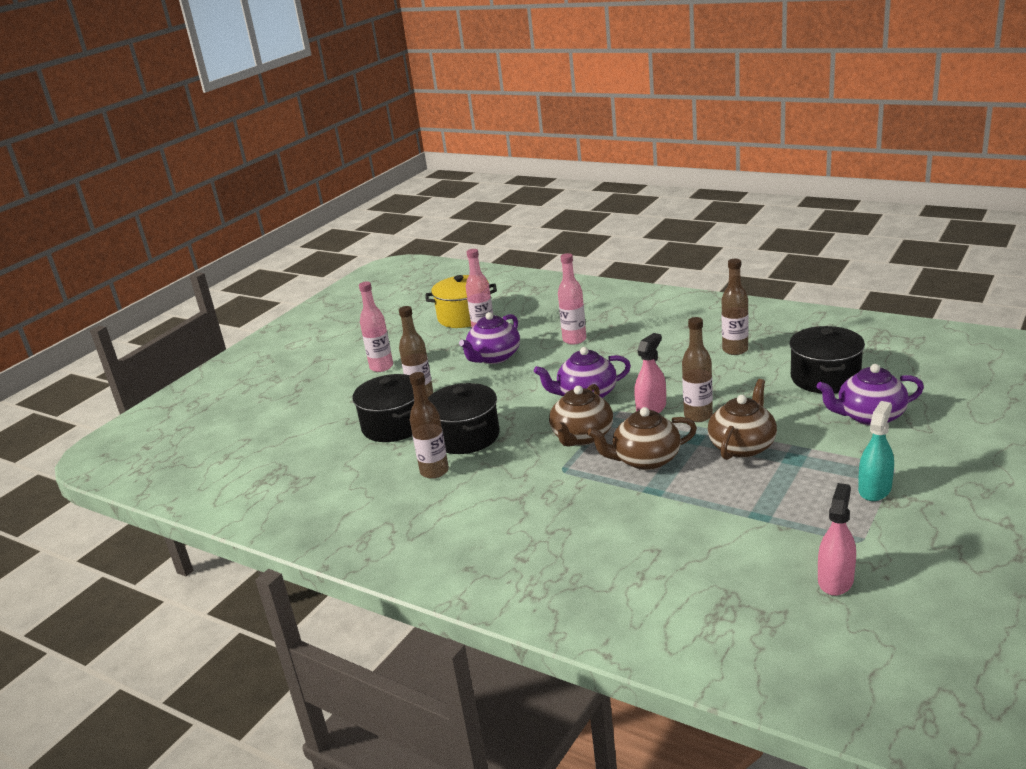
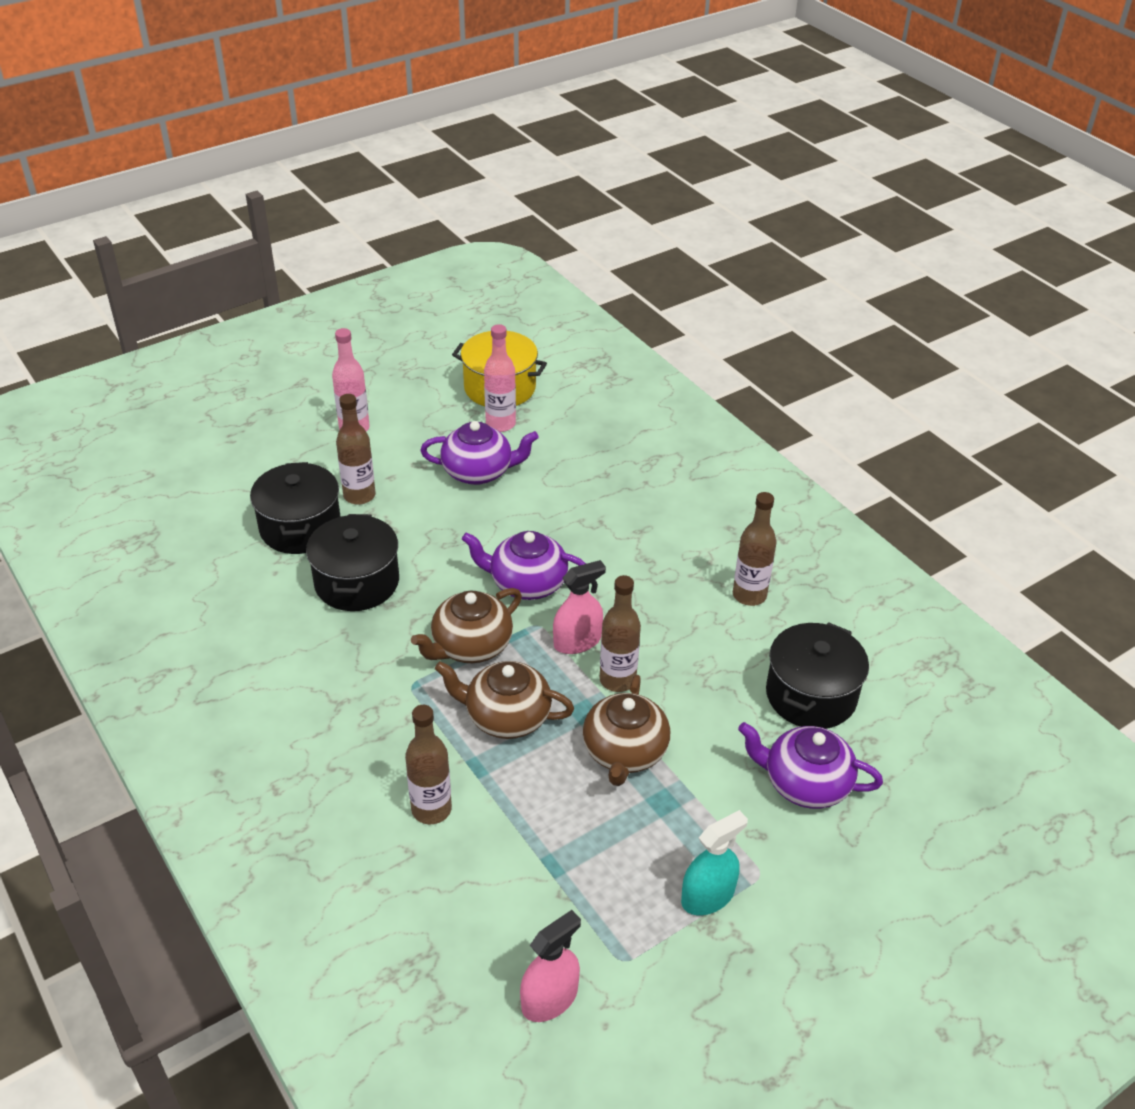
camera: 20 degrees right, 15 degrees up
brown bottle [409,372,449,479] -> brown bottle moved to [405,705,452,824]
purple teapot [459,312,520,364] -> purple teapot turned 150 degrees counterclockwise [420,421,539,485]
pink bottle [558,253,586,345] -> none
brown teapot [708,379,777,460] -> brown teapot turned 135 degrees clockwise [583,675,670,786]

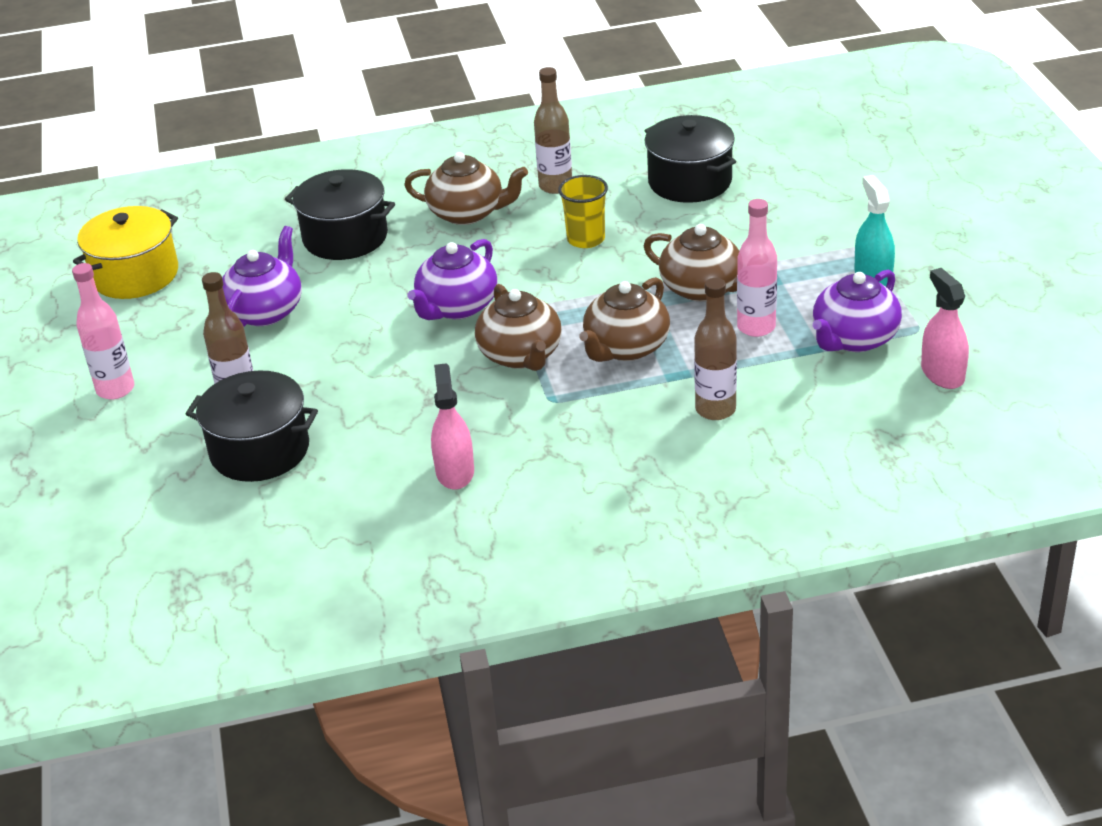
camera: 65 degrees left, 5 degrees down
black pot [306,514,399,611] -> black pot moved to [285,169,395,260]
pink bottle [484,324,516,432] -> pink bottle moved to [737,199,777,337]
pink spray bottle [553,560,606,654] -> pink spray bottle moved to [431,363,474,490]
brown bottle [600,575,641,692] -> none
purple teapot [738,722,883,809] -> purple teapot moved to [813,270,902,352]
none -> brown teapot [404,152,528,225]
none -> yellow cup [558,175,608,248]

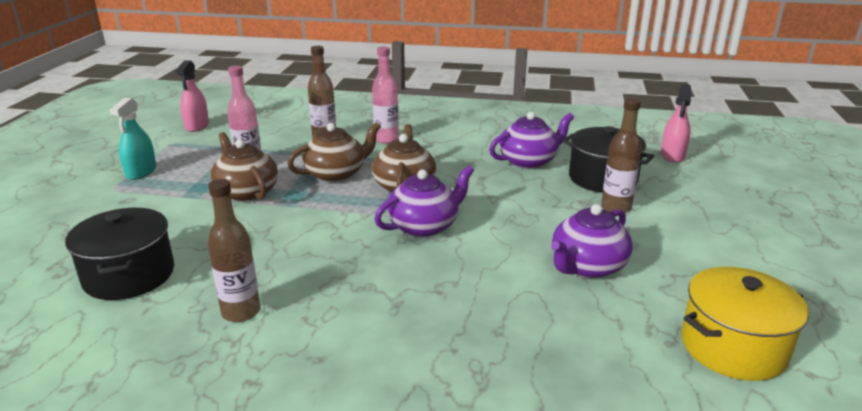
camera: 160 degrees left, 10 degrees down
pink bottle [72,263,134,399] -> pink bottle moved to [372,46,399,144]
black pot [285,169,395,260] -> none
brown teapot [404,152,528,225] -> none
pink spray bottle [431,363,474,490] -> pink spray bottle moved to [661,84,691,163]
yellow cup [558,175,608,248] -> none
purple teapot [813,270,902,352] -> purple teapot moved to [489,112,574,169]

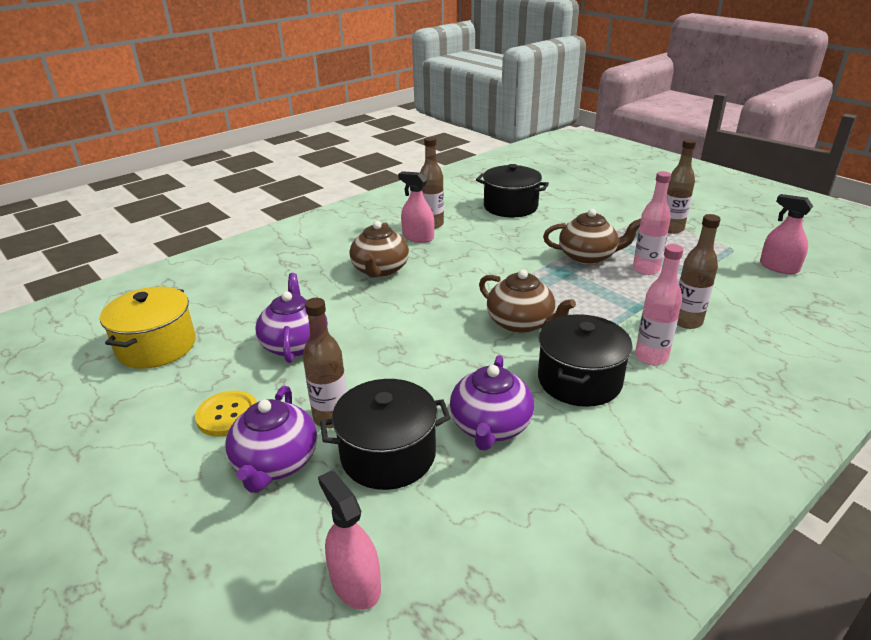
camera: 130 degrees right, 5 degrees up
turquoise spray bottle [110,98,156,180] -> brown bottle [666,139,696,234]
brown teapot [288,122,381,182] -> brown teapot moved to [349,221,409,278]
purple teapot [374,165,474,237] -> purple teapot moved to [226,386,317,493]
none -> yellow button [195,391,257,437]
none -> pink spray bottle [398,171,434,243]
none -> black pot [538,314,633,407]

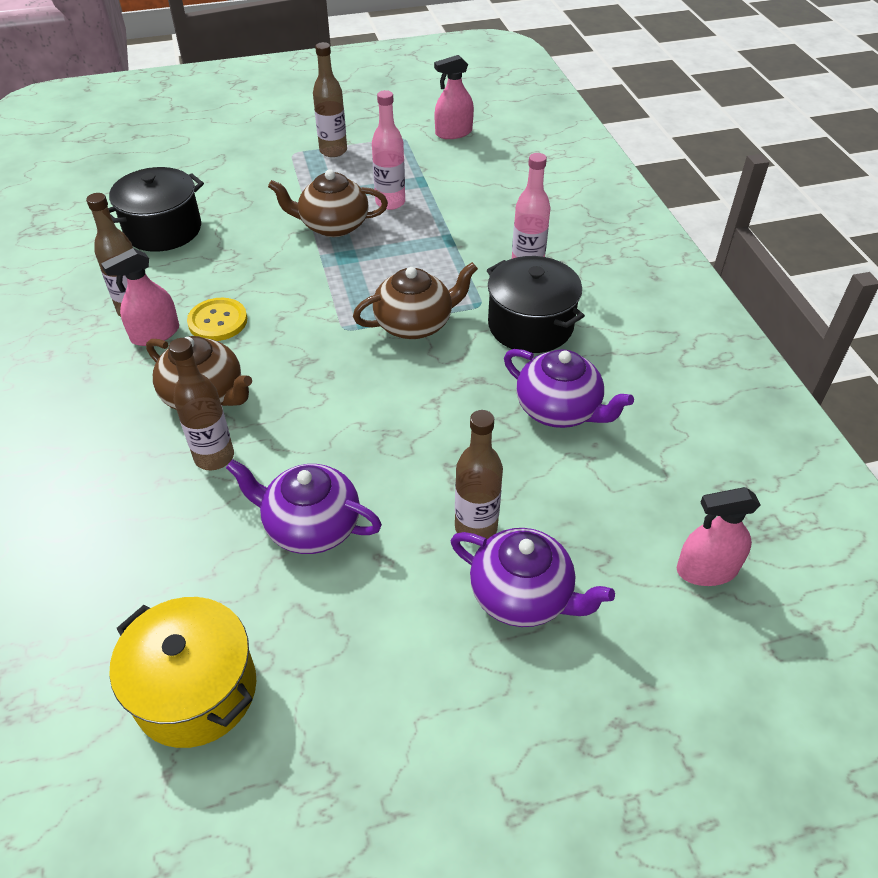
camera: 65 degrees left, 15 degrees up
yellow button [195,391,257,437] -> yellow button moved to [187,298,247,341]
black pot [320,379,451,490] -> none
brown teapot [543,209,641,265] -> brown teapot turned 120 degrees counterclockwise [268,169,388,237]
brown bottle [677,214,721,329] -> brown bottle moved to [169,338,234,470]

